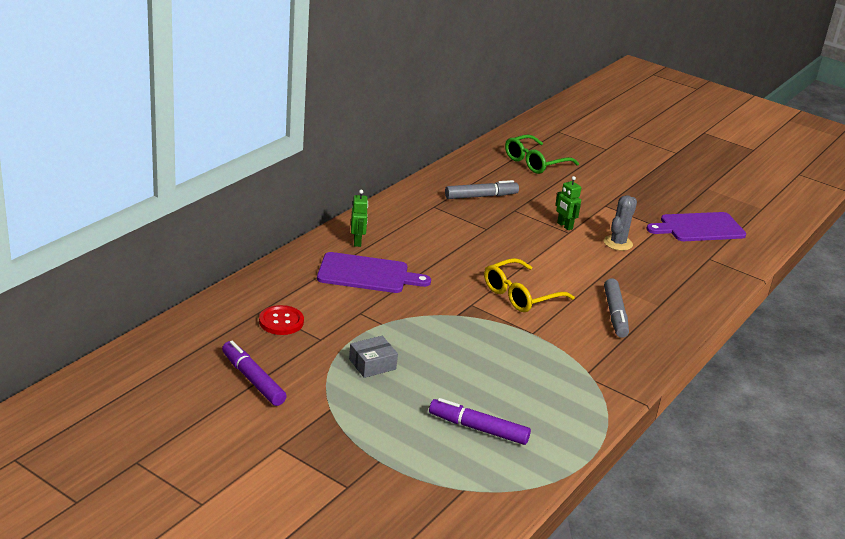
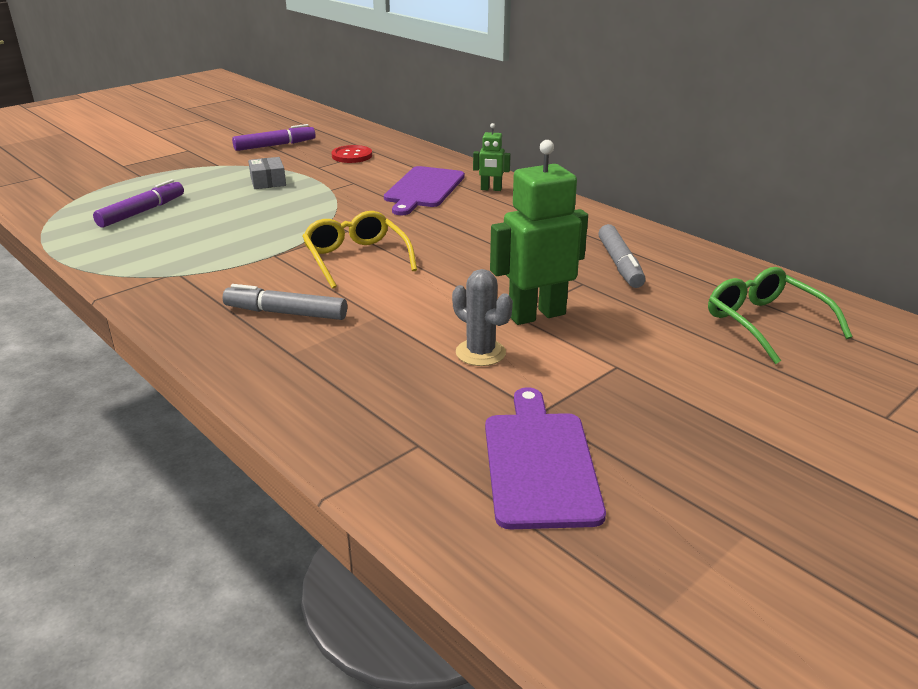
camera: 105 degrees right, 0 degrees up
green robot [555,176,581,230] -> green robot [490,140,588,325], size x1.98

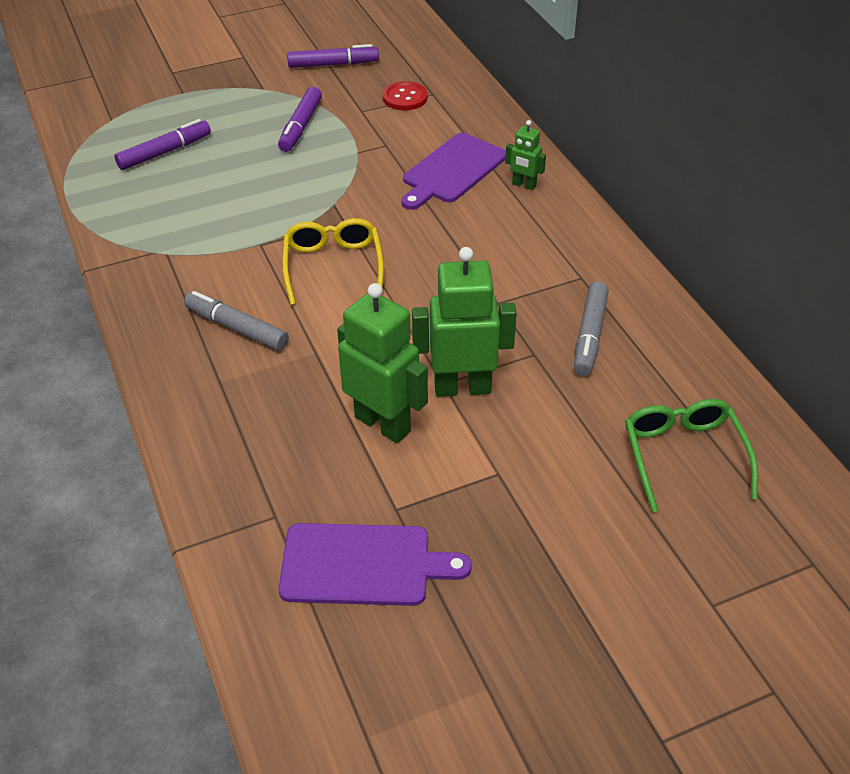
camera: 20 degrees right, 15 degrees up
grey box [248,157,286,189] -> purple marker [278,87,322,152]
grey cactus [452,269,513,366] -> green robot [337,283,428,443]
purple cutting board [485,387,606,529] -> purple cutting board turned 75 degrees clockwise [279,523,472,606]

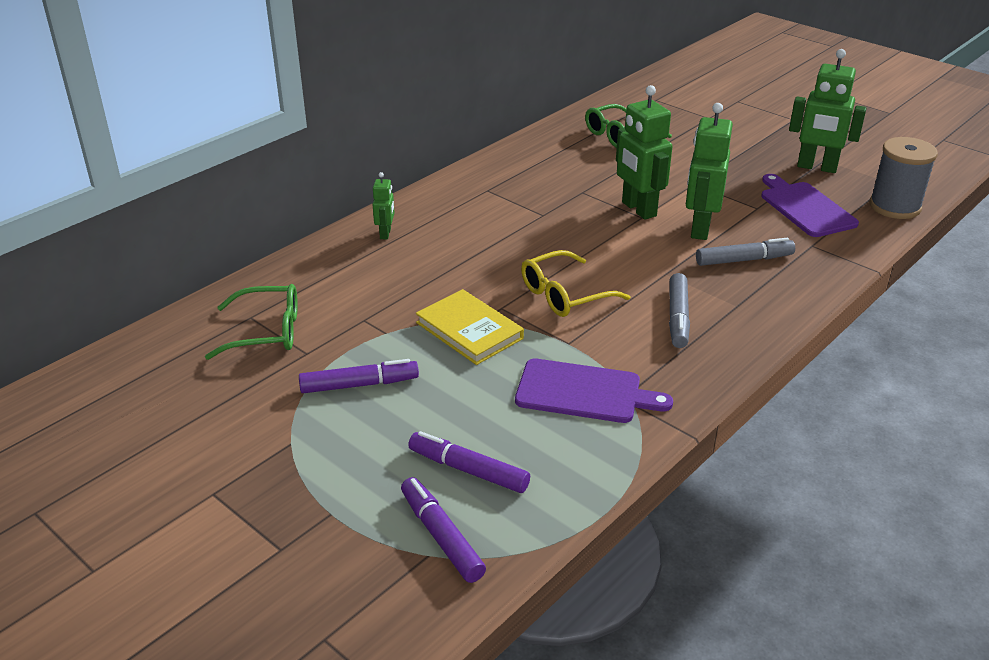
camera: 115 degrees left, 10 degrees down
purple marker [287,44,379,68] -> purple marker moved to [401,477,486,583]
red button [383,81,428,110] -> green glasses [205,284,298,360]
purple cutting board [401,133,506,210] -> purple cutting board moved to [515,358,673,423]
grey marker [574,282,609,376] -> grey marker moved to [696,238,795,266]
none -> yellow book [416,289,524,365]
none -> green robot [789,49,866,173]
none -> grey spool [869,137,938,219]

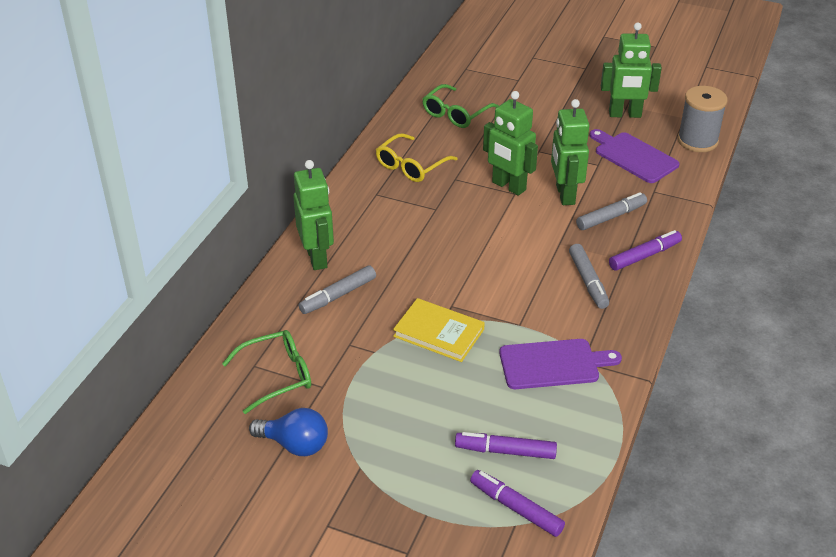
camera: 20 degrees left, 5 degrees up
purple marker [299,359,419,393] -> purple marker moved to [609,230,682,271]
green robot [373,172,394,239] -> green robot [293,160,334,270], size x1.98
yellow glasses [521,250,631,317] -> yellow glasses moved to [376,133,458,182]
none -> blue light bulb [249,408,328,456]
none -> grey marker [298,266,376,314]

